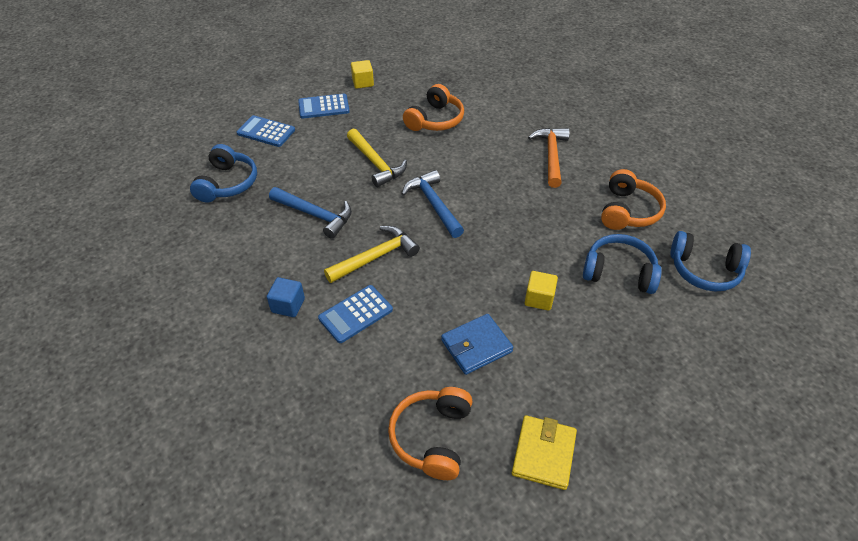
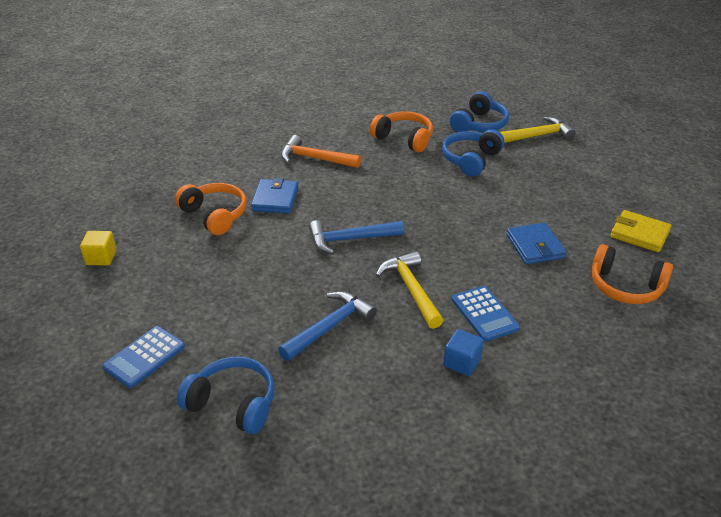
camera: 75 degrees left, 10 degrees down
blue calculator [298,94,350,119] -> none
yellow hammer [347,129,407,187] -> yellow hammer moved to [500,116,576,143]
yellow cube [525,271,558,311] -> none
none -> blue wallet [251,178,298,213]

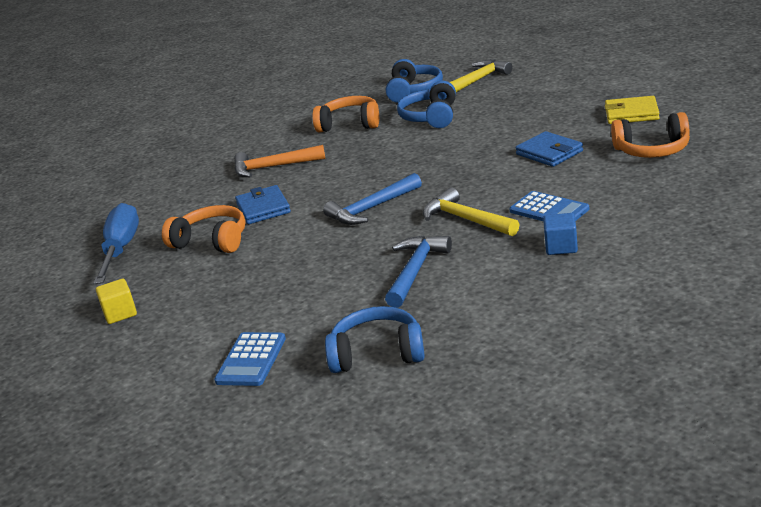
camera: 20 degrees left, 10 degrees down
none -> blue screwdriver [93,203,139,284]

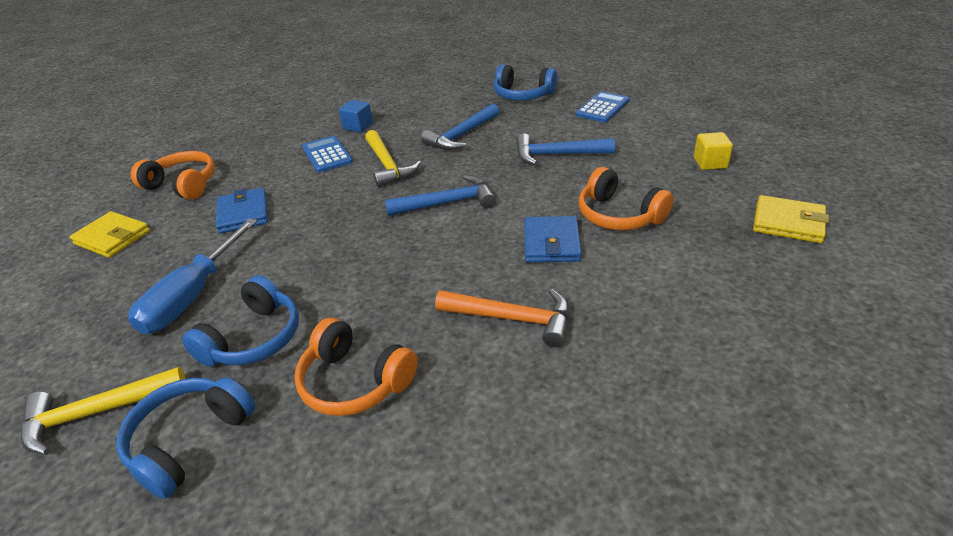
camera: 160 degrees left, 10 degrees up
blue screwdriver [93,203,139,284] -> blue screwdriver moved to [128,219,257,334]
none -> blue hammer [516,133,615,165]
none -> yellow wallet [753,195,829,243]

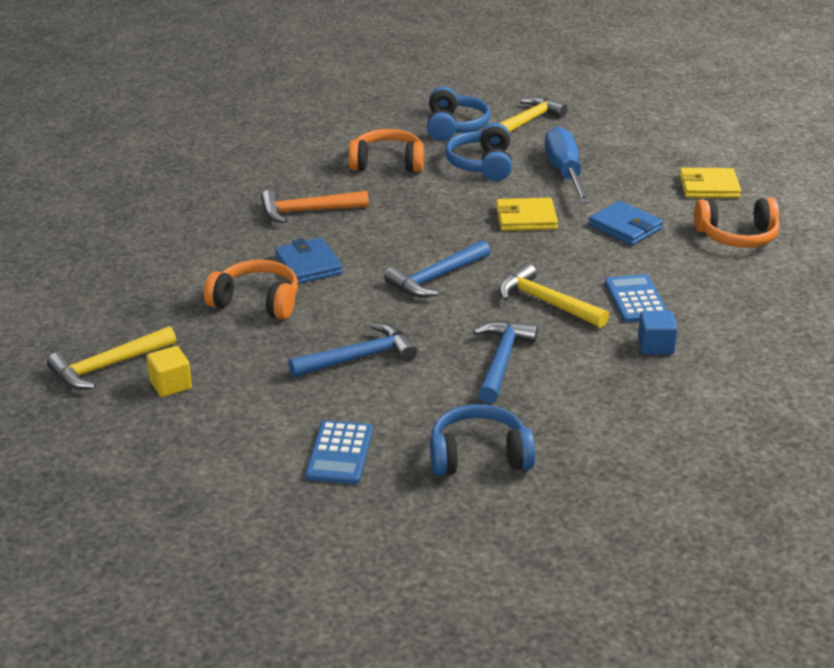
camera: 150 degrees right, 5 degrees down
blue calculator [302,136,353,173] -> blue calculator turned 135 degrees counterclockwise [605,274,668,323]
yellow wallet [753,195,829,243] -> yellow wallet moved to [496,198,558,231]
none -> yellow hammer [47,326,176,389]

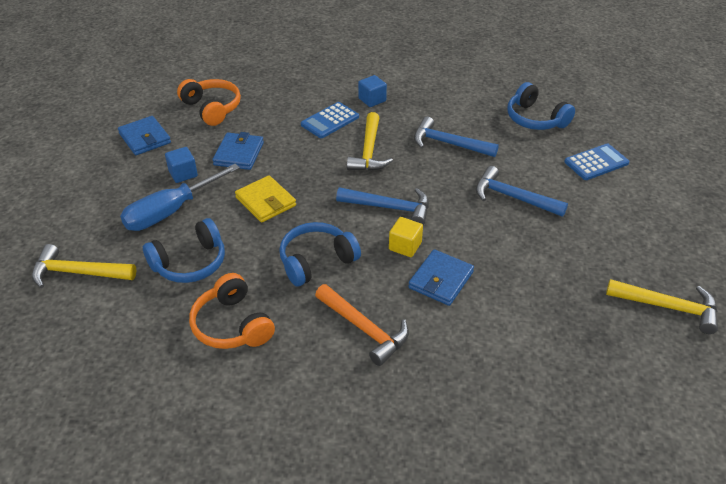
camera: 125 degrees left, 10 degrees up
yellow cube [147,346,192,397] -> yellow cube moved to [389,217,423,257]
orange headphones [204,260,298,320] -> none
blue headphones [427,87,491,141] -> blue headphones moved to [279,222,361,287]
blue hammer [473,321,538,404] -> blue hammer turned 45 degrees clockwise [414,117,499,157]
yellow wallet [679,168,741,198] -> blue wallet [118,116,171,155]
none -> blue cube [165,147,198,183]

